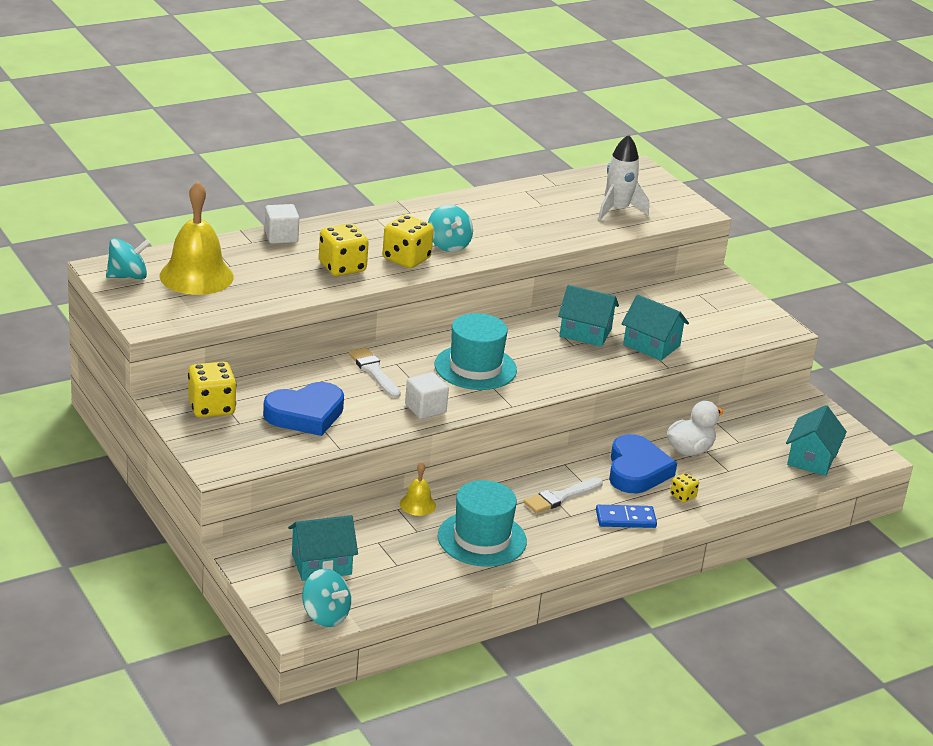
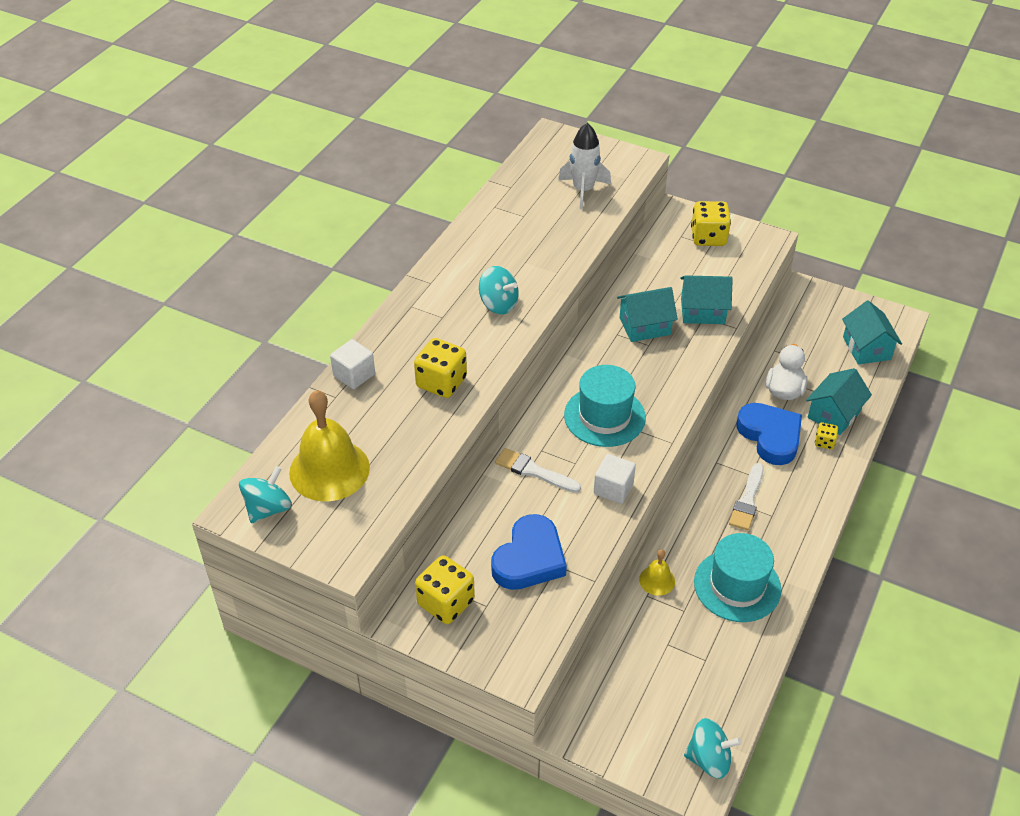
camera: 30 degrees left, 15 degrees up
turquoise house [288,515,358,581] -> turquoise house moved to [806,368,872,435]
yellow dice [383,215,434,268] -> yellow dice moved to [691,201,731,246]
blue domino [596,505,657,528] -> none

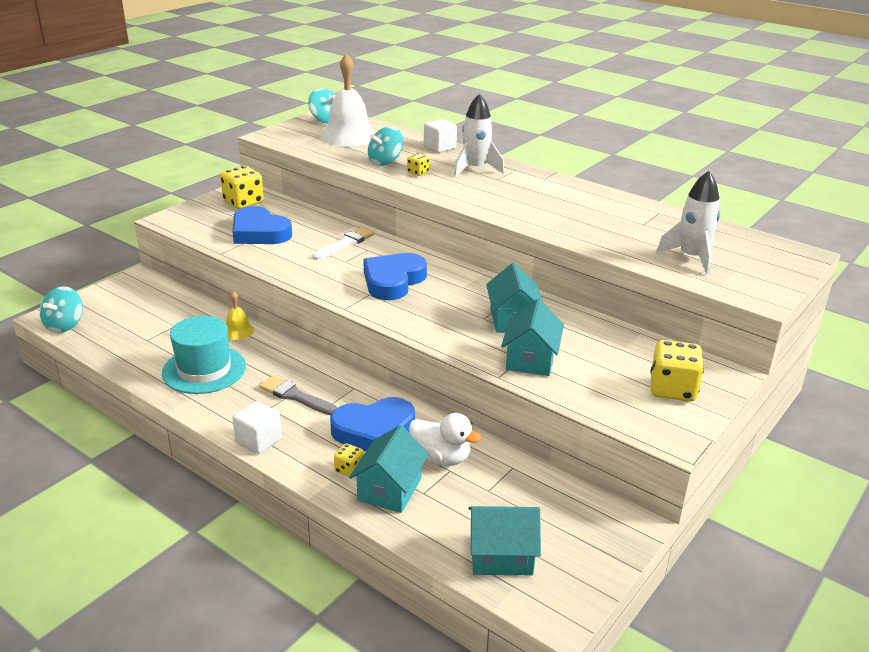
camera: 100 degrees right, 15 degrees down
yellow bell [289,390,370,501] -> white bell [320,53,376,147]
yellow dice [414,338,467,398] -> yellow dice [407,153,429,176], size x0.51
turquoise spinning top [479,266,519,314] -> turquoise spinning top moved to [368,126,403,166]
turquoise hat [564,365,646,447] -> blue heart [363,253,427,300]
white cube [594,454,636,504] -> white cube moved to [233,401,282,454]
white brush [729,463,764,530] -> grey brush [259,376,338,415]
turquoise house [806,368,872,435] -> turquoise house turned 60 degrees clockwise [349,425,429,513]
none -> white rocket [454,94,504,177]

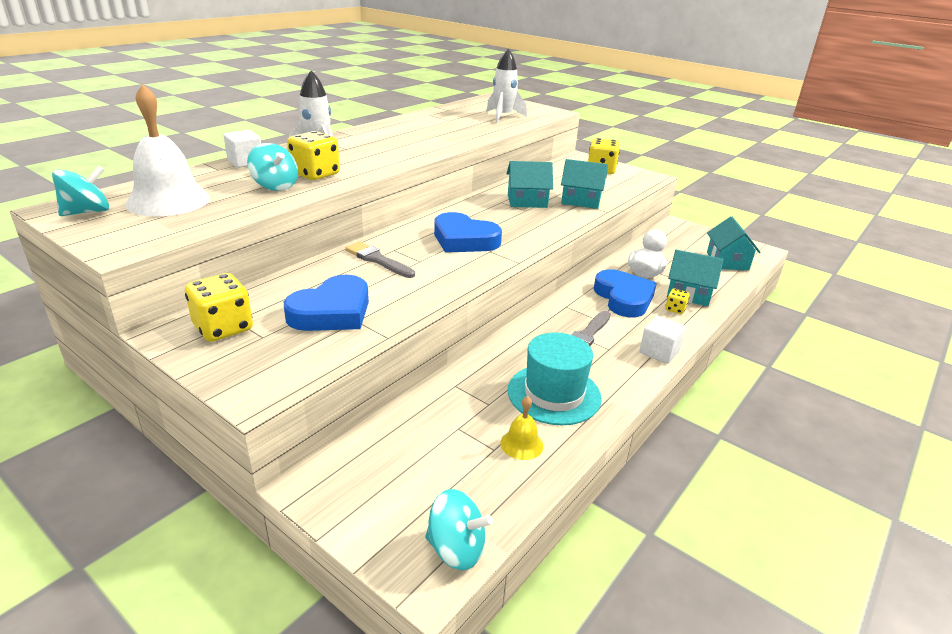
camera: 90 degrees left, 0 degrees up
yellow bell [226,291,254,340] -> yellow bell moved to [500,396,543,460]
white brush [313,227,374,260] -> grey brush [345,242,415,278]
yellow dice [407,153,429,176] -> yellow dice [287,131,340,180], size x1.97

